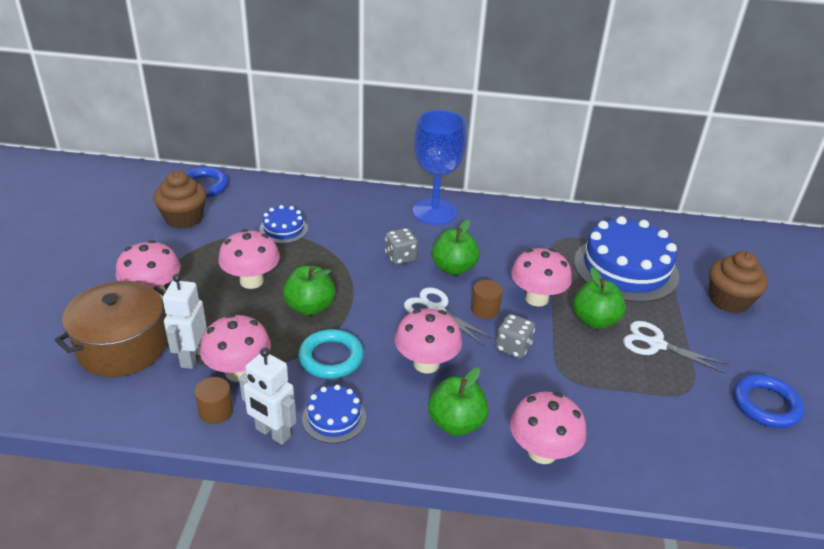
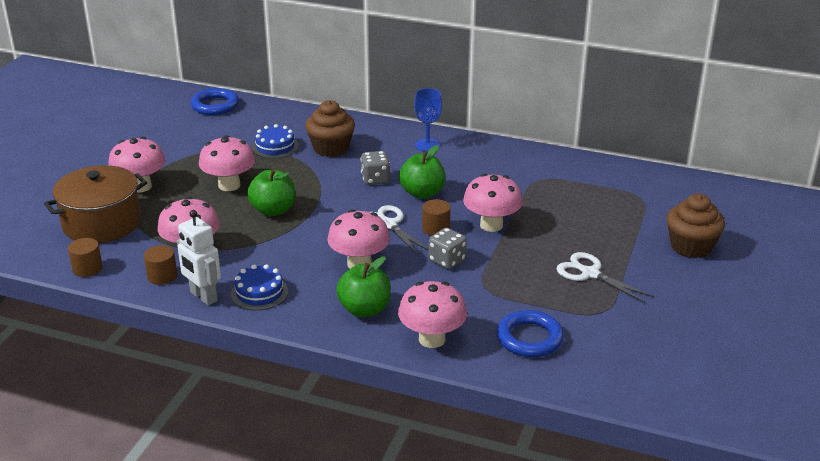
camera: 15 degrees right, 5 degrees down
brown cupcake [153,171,207,229] -> brown cupcake moved to [305,100,355,157]
white robot [163,274,207,369] -> none
turquoise ring [298,329,364,379] -> none
blue goblet [413,110,466,225] -> blue goblet [414,88,442,151], size x0.56
green apple [573,267,626,329] -> none
blue cake [574,216,679,302] -> none
blue ring [733,374,805,428] -> blue ring moved to [497,310,564,357]
none -> brown cylinder [68,238,103,277]

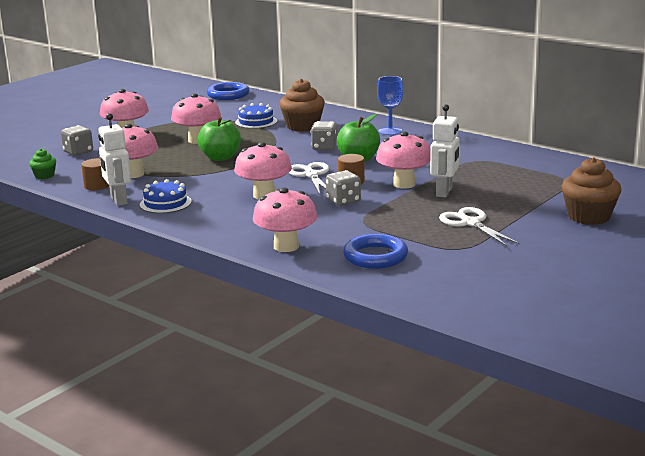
camera: 20 degrees right, 10 degrees down
brown pot [44,165,147,243] -> grey dice [61,125,93,156]
brown cylinder [68,238,103,277] -> green cupcake [29,149,56,179]
green apple [336,257,391,317] -> none
none -> white robot [430,104,460,198]

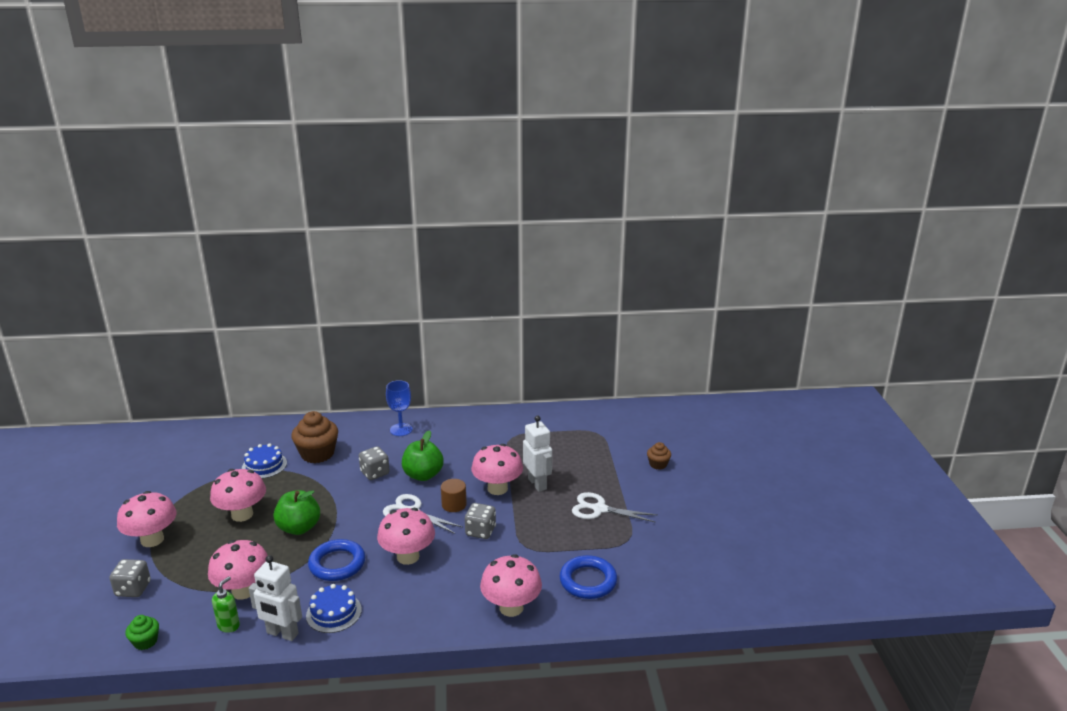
camera: 45 degrees left, 5 degrees up
brown cylinder [81,158,109,190] -> green soap dispenser [212,576,240,633]
blue ring [207,82,249,100] -> blue ring moved to [308,539,365,581]
brown cupcake [561,157,622,225] -> brown cupcake [647,442,671,470], size x0.52

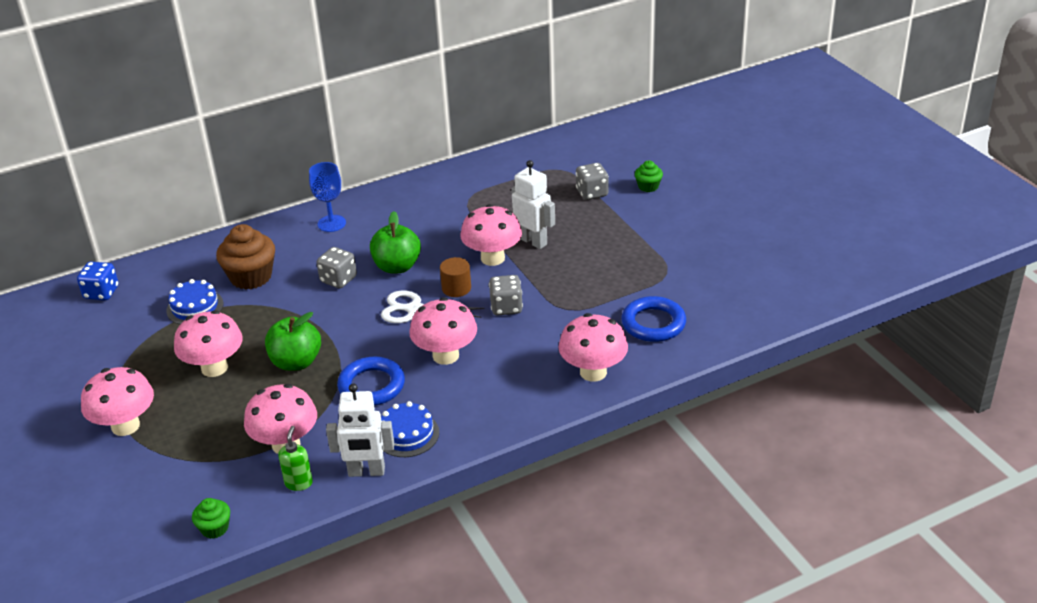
camera: 20 degrees left, 10 degrees up
grey dice [110,559,151,597] -> grey dice moved to [576,163,609,200]
white scissors [572,492,657,523] -> none
brown cupcake [647,442,671,470] -> green cupcake [635,160,663,192]
none -> blue dice [77,262,119,300]

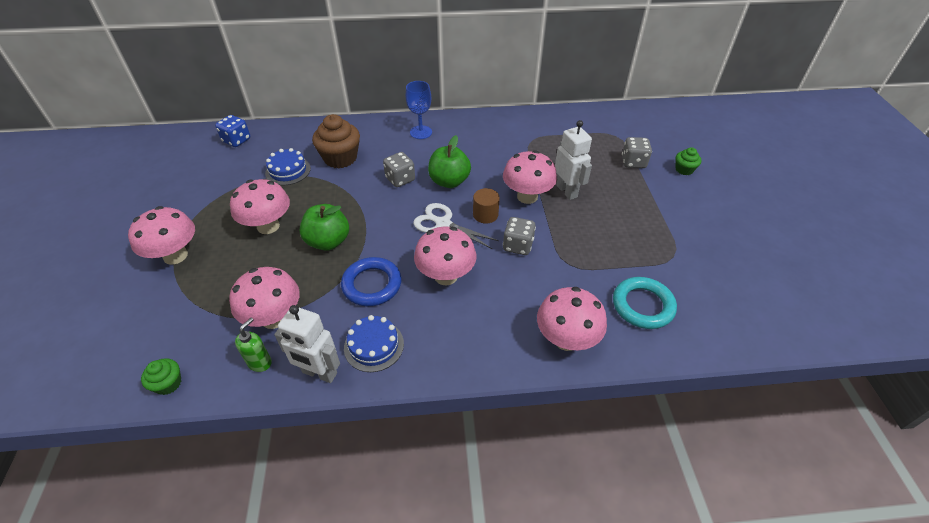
camera: 20 degrees right, 10 degrees up
blue ring [621,296,686,342] -> turquoise ring [613,277,677,329]

